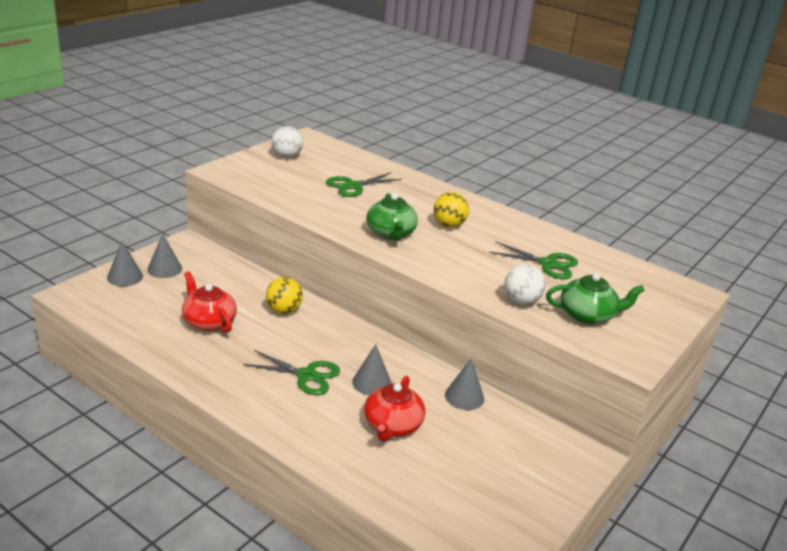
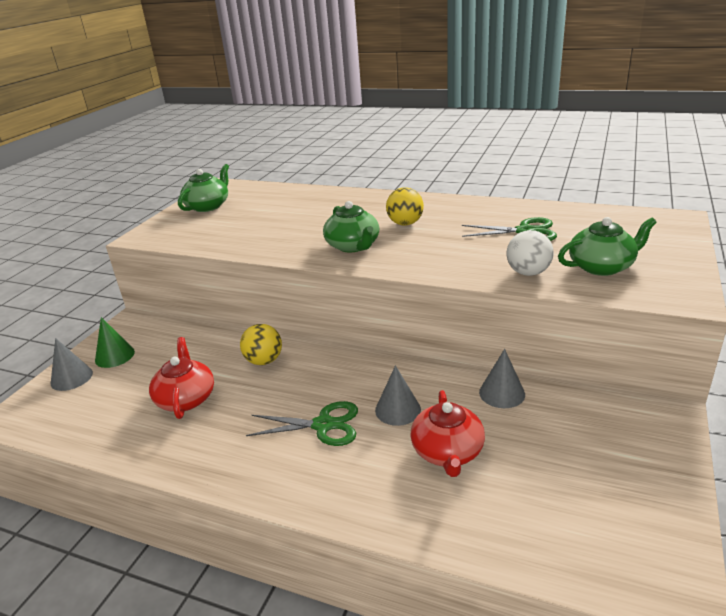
camera: 10 degrees left, 0 degrees up
grey cone [147,233,182,278] -> green cone [95,317,135,368]
red teapot [182,272,237,332] -> red teapot turned 45 degrees clockwise [149,337,214,419]
white ball [272,126,303,158] -> green teapot [178,164,229,212]
green scissors [326,172,402,197] -> none

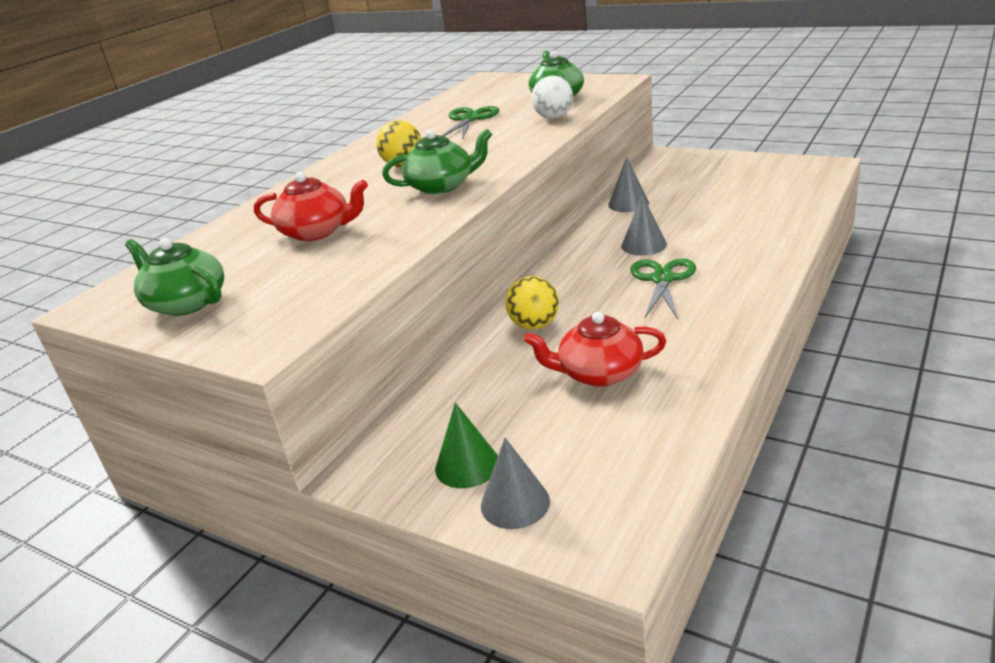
camera: 80 degrees left, 0 degrees up
red teapot [410,390,485,477] -> red teapot moved to [254,172,368,241]

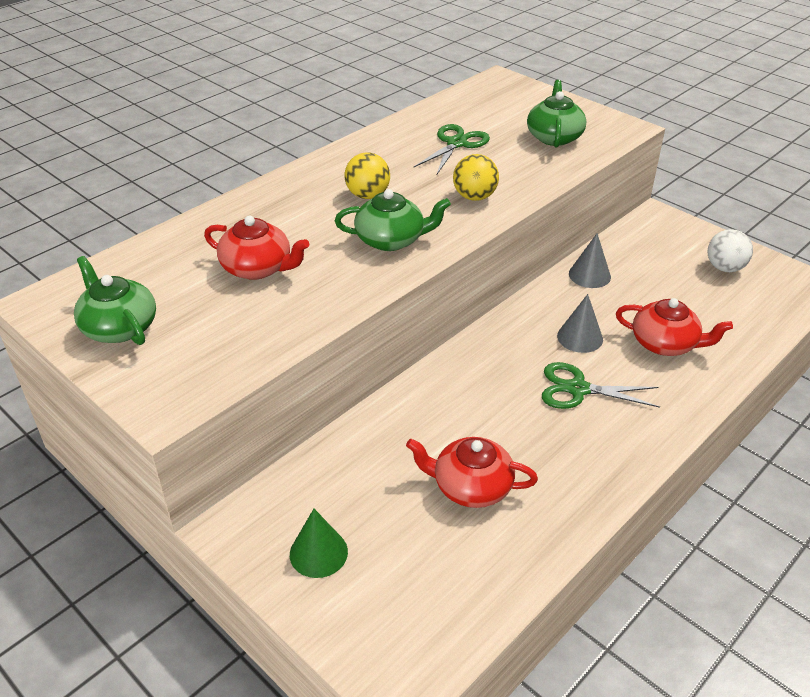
camera: 10 degrees right, 10 degrees up
grey cone [481,438,550,529] -> none
yellow ball [505,276,559,329] -> yellow ball moved to [453,154,499,201]
white ball [531,75,573,119] -> white ball moved to [707,229,753,272]
green scissors [630,259,696,319] -> green scissors turned 105 degrees counterclockwise [542,362,660,409]
none -> red teapot [616,298,733,356]

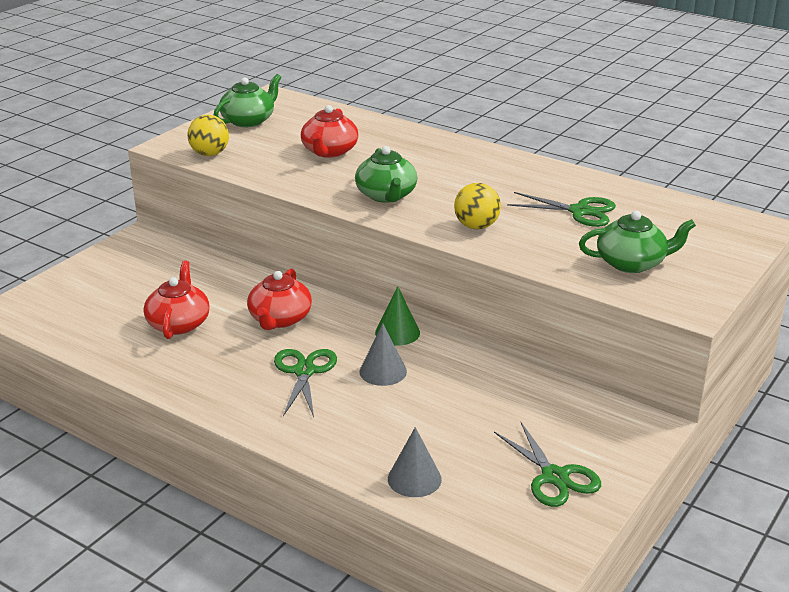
camera: 80 degrees right, 10 degrees down
green cone [290,509,348,578] -> green cone moved to [375,286,420,346]
yellow ball [345,153,390,199] -> yellow ball moved to [188,115,229,156]
grey cone [569,233,611,288] -> grey cone moved to [388,427,442,497]
red teapot [616,298,733,356] -> red teapot moved to [247,269,312,330]
white ball [707,229,753,272] -> green scissors [494,421,601,507]

